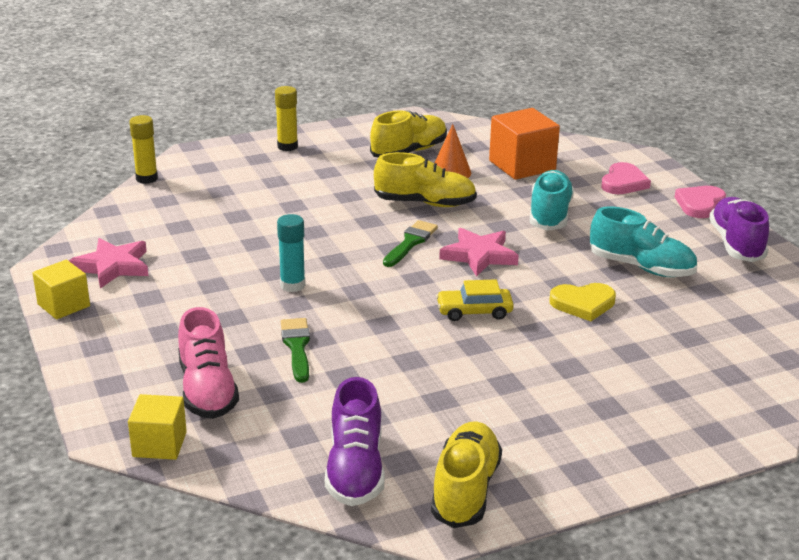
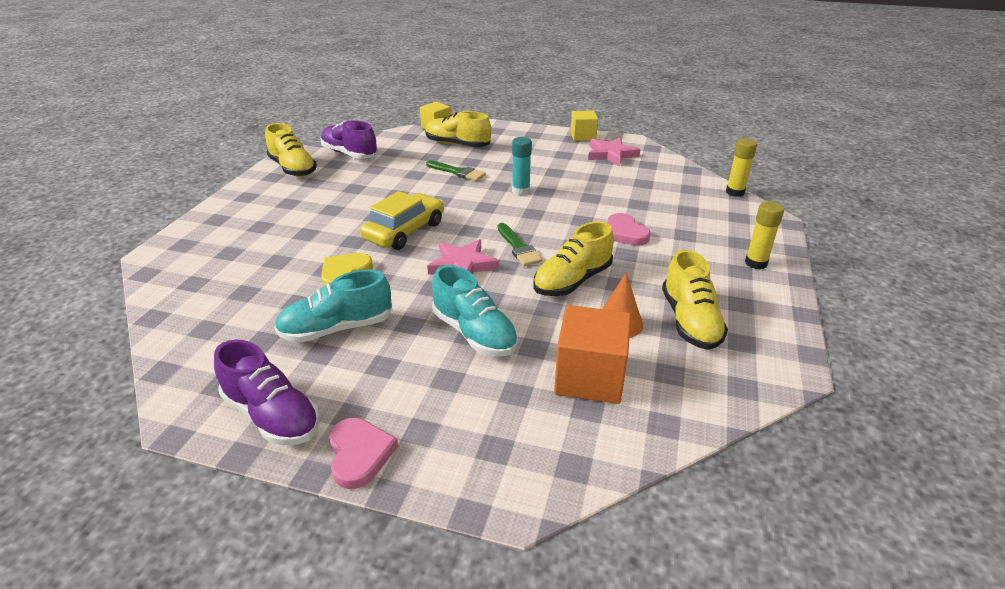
camera: 130 degrees right, 5 degrees up
pink shoe [178,307,239,419] -> yellow shoe [425,111,491,147]
yellow car [436,279,514,321] -> yellow car [360,191,444,250], size x1.55
pink heart [601,162,651,194] -> pink heart moved to [607,213,650,245]

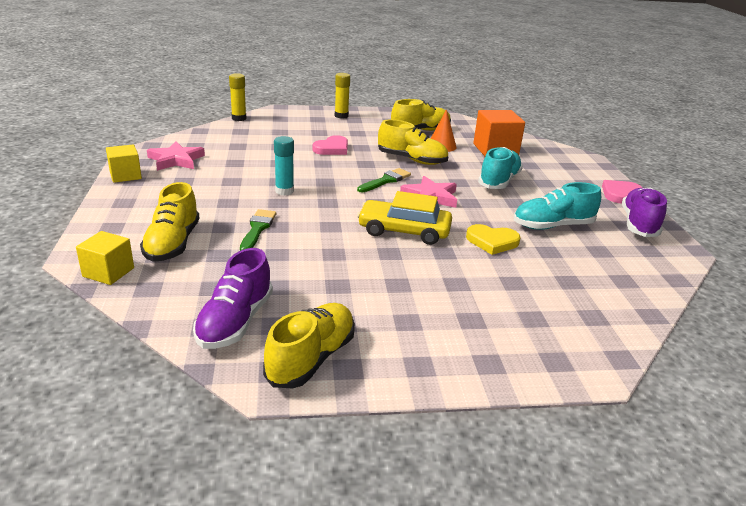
camera: 115 degrees left, 5 degrees down
turquoise shoe [274,270,392,343] -> turquoise shoe turned 120 degrees clockwise [514,182,601,230]

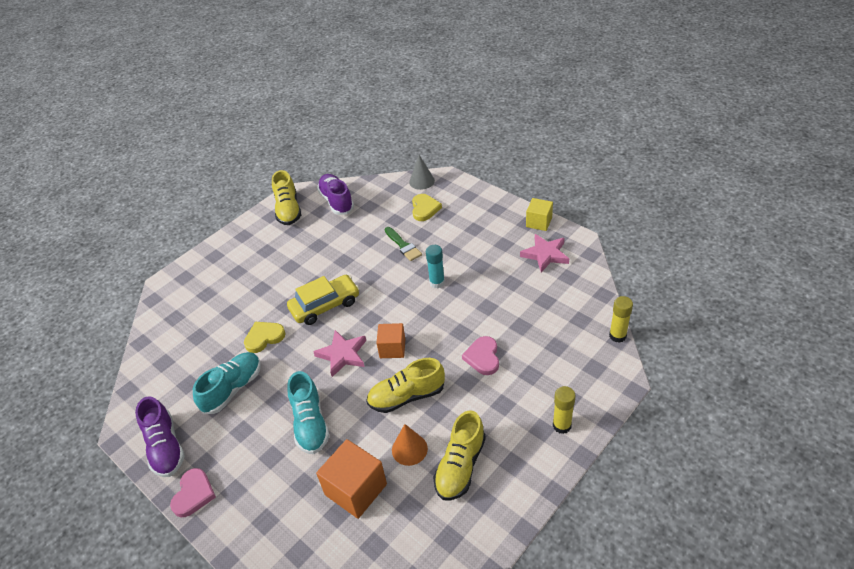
camera: 145 degrees right, 15 degrees up
yellow cube [76,231,134,285] -> grey cone [409,155,435,190]
yellow shoe [140,182,200,262] -> yellow heart [412,194,442,221]
green brush [357,168,411,193] -> orange cube [376,323,405,358]

